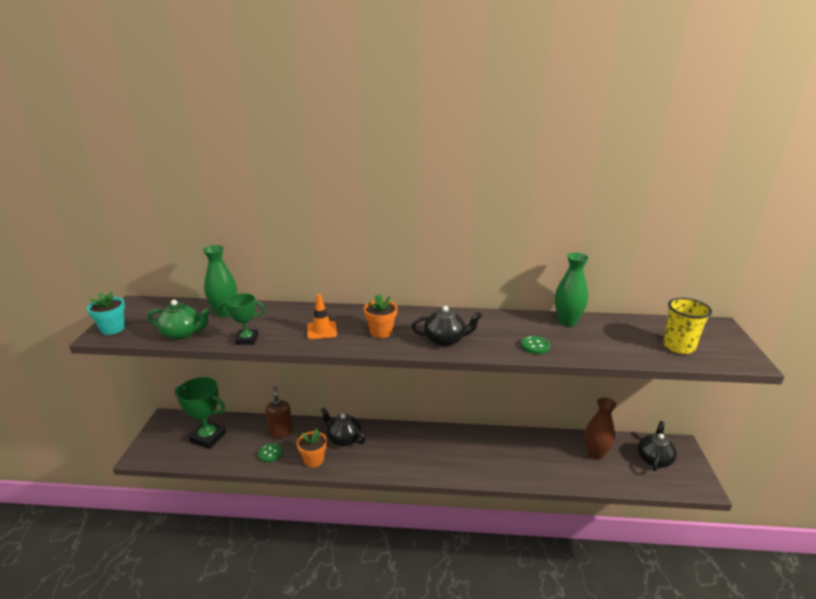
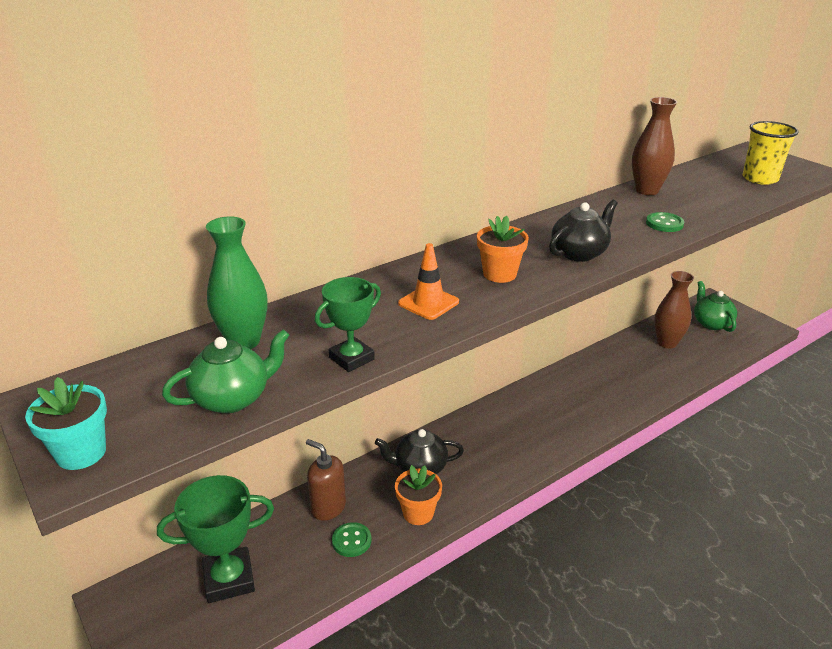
camera: 40 degrees left, 5 degrees up
green vase [555,253,589,326] -> brown vase [632,97,677,195]
black teapot [638,421,677,471] -> green teapot [694,281,737,332]

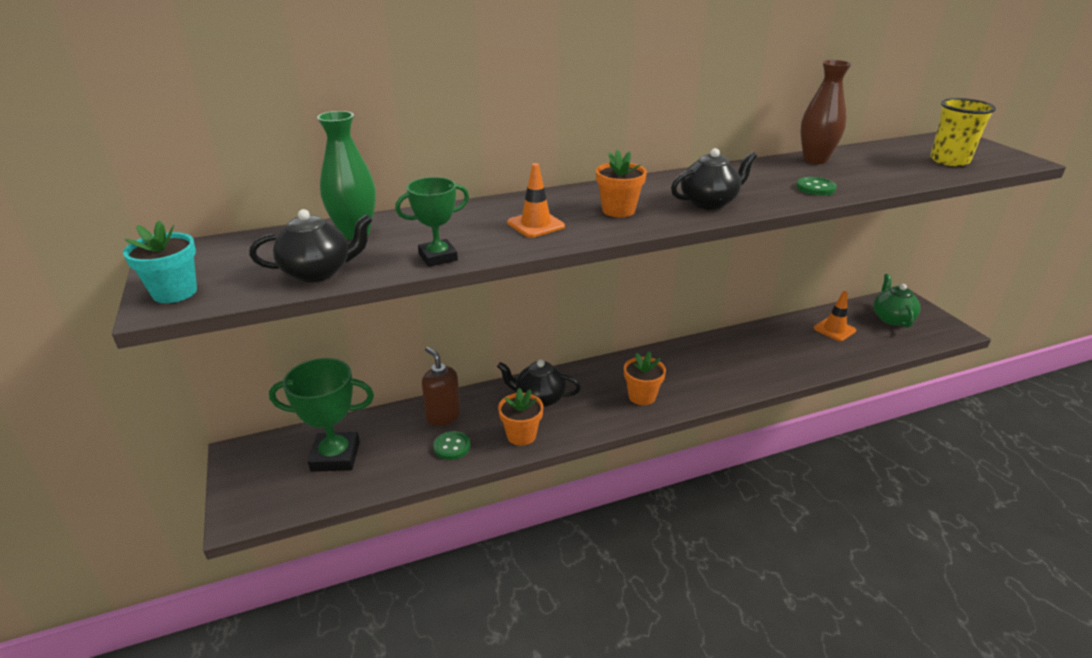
camera: 15 degrees right, 0 degrees up
green teapot [162,329,289,413] -> black teapot [249,209,373,282]
brown vase [654,271,694,349] -> orange traffic cone [814,291,856,341]
none -> orange flower pot [624,351,666,405]

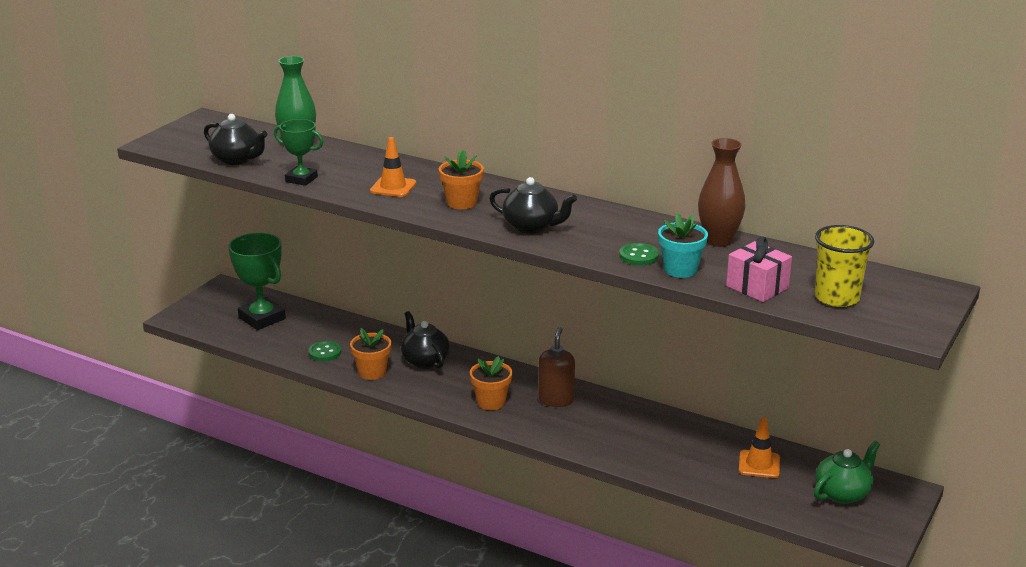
camera: 50 degrees right, 5 degrees down
turquoise flower pot [123,221,197,303] -> turquoise flower pot moved to [658,213,708,278]
brown soap dispenser [422,347,461,426] -> brown soap dispenser moved to [538,327,575,407]
none -> pink gift [726,236,792,302]

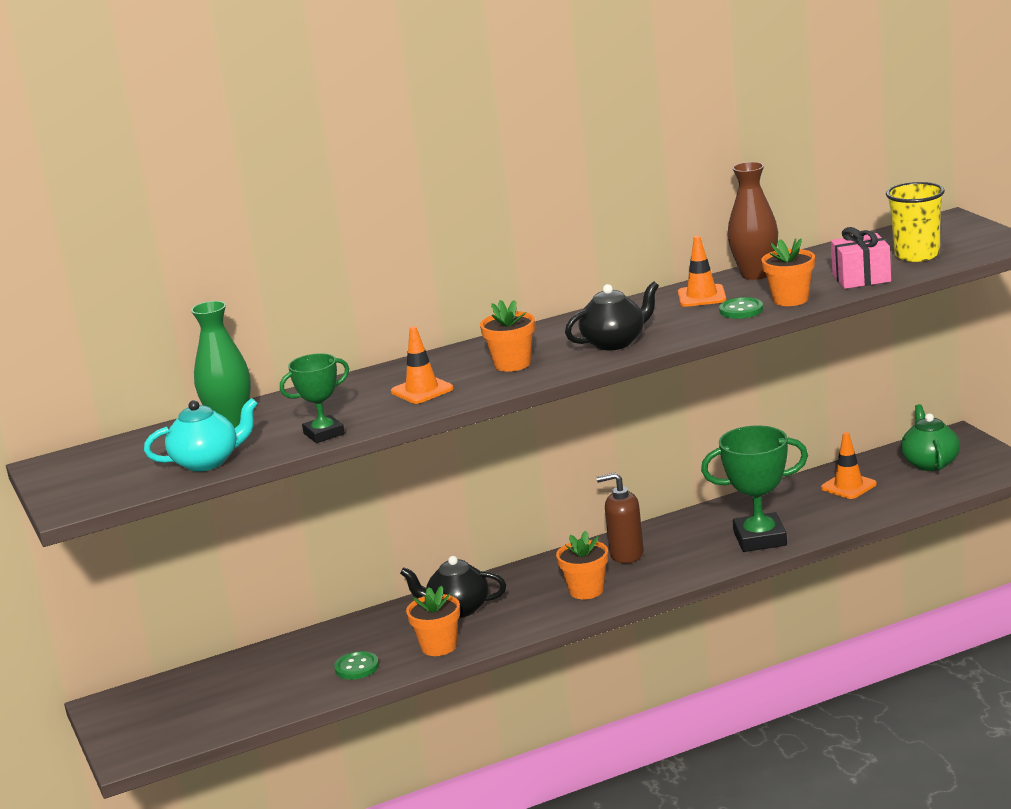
camera: 50 degrees left, 5 degrees down
black teapot [204,114,268,165] -> turquoise teapot [144,398,258,471]
green trophy [229,233,286,330] -> green trophy moved to [701,426,808,552]
brown soap dispenser [538,327,575,407] -> brown soap dispenser turned 45 degrees counterclockwise [596,473,644,563]
turquoise flower pot [658,213,708,278] -> orange flower pot [761,238,815,306]
none -> orange traffic cone [678,236,726,307]

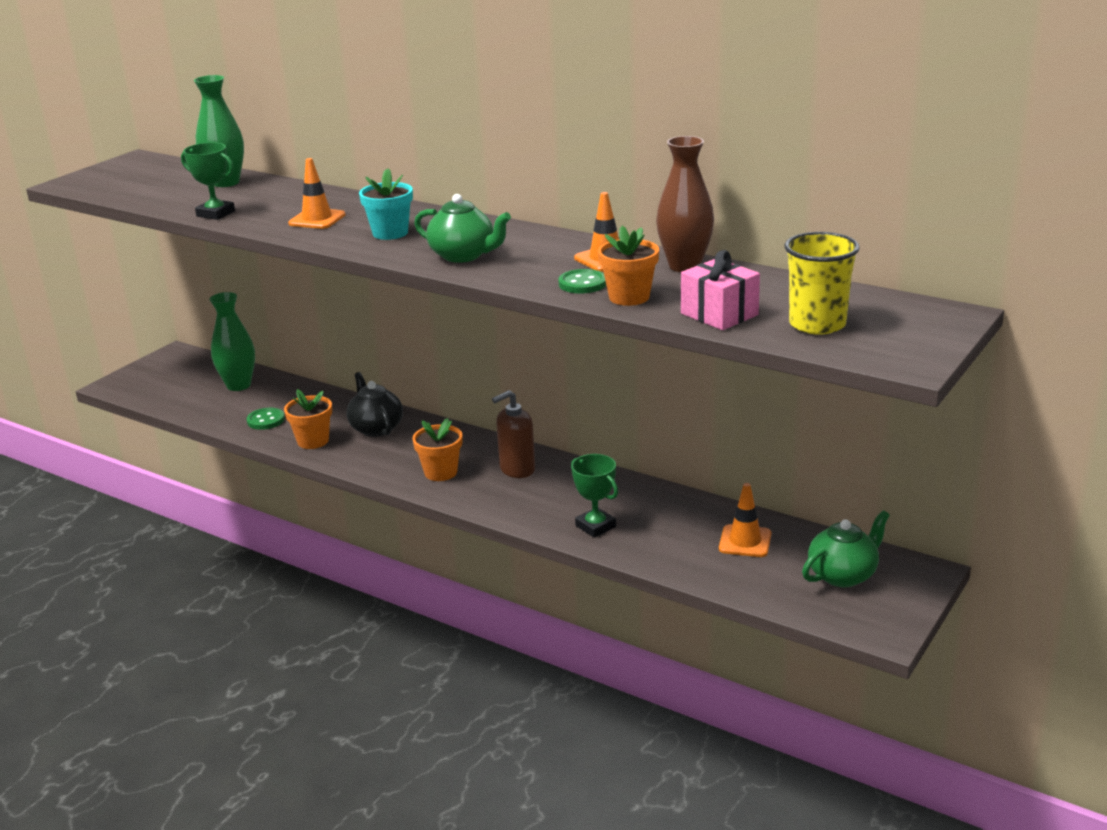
camera: 55 degrees right, 5 degrees up
turquoise teapot [144,398,258,471] -> none
orange flower pot [480,300,535,372] -> turquoise flower pot [359,168,413,240]
black teapot [565,281,659,350] -> green teapot [414,194,511,263]
brown soap dispenser [596,473,644,563] -> brown soap dispenser turned 90 degrees counterclockwise [492,390,535,478]
green trophy [701,426,808,552] -> green trophy [571,454,618,538], size x0.61
none -> green vase [210,292,255,391]

